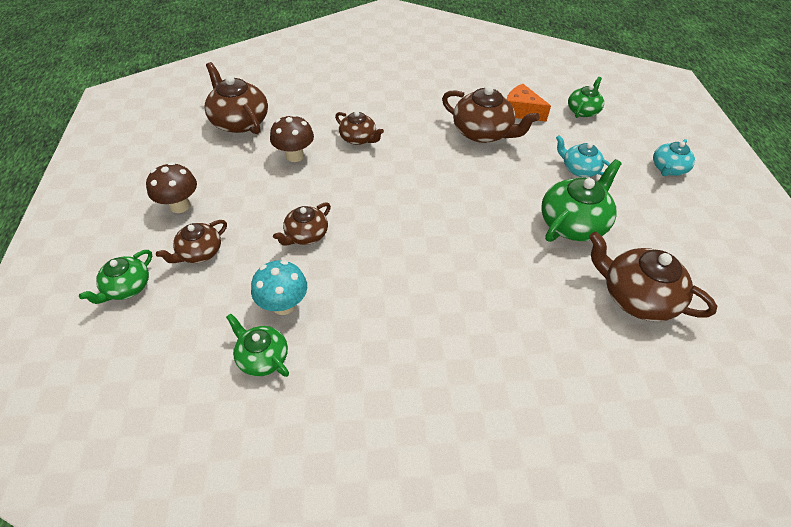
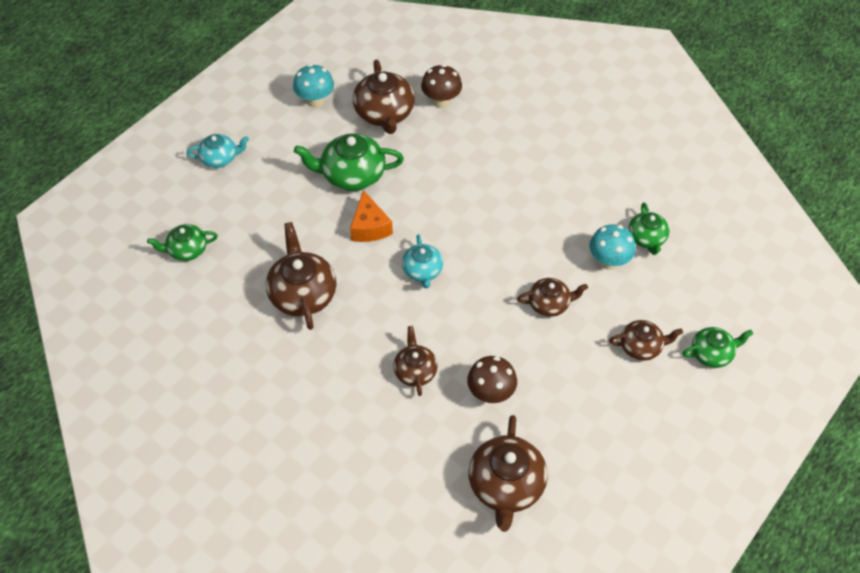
camera: 135 degrees left, 5 degrees up
brown mushroom [146,162,197,213] -> brown mushroom moved to [421,64,462,108]
orange cheese [507,84,551,122] -> orange cheese moved to [350,190,393,242]
turquoise teapot [556,135,610,177] -> turquoise teapot moved to [402,234,443,289]
none -> turquoise mushroom [293,64,334,108]

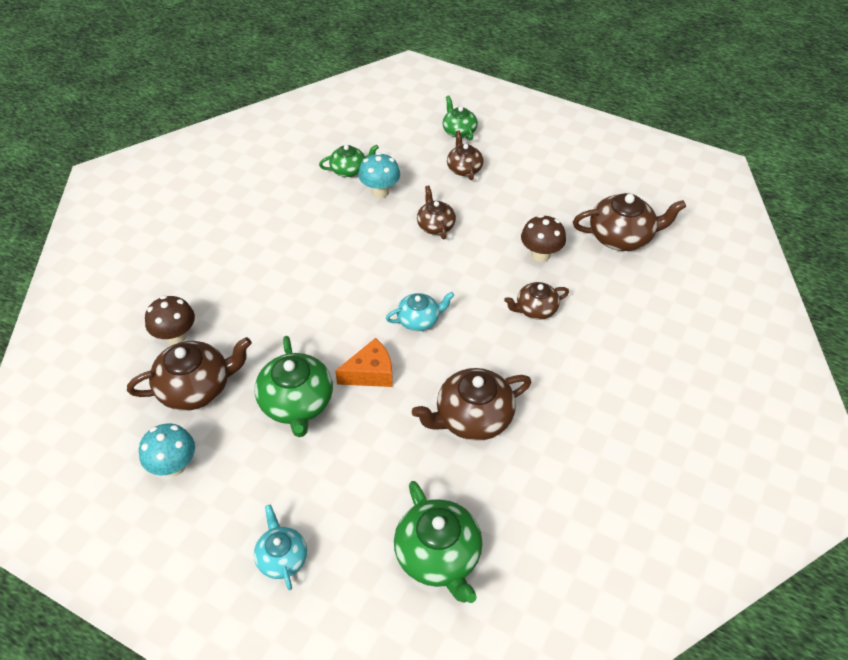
camera: 100 degrees left, 5 degrees down
green teapot [147,224,218,261] -> green teapot [394,481,483,603], size x1.66

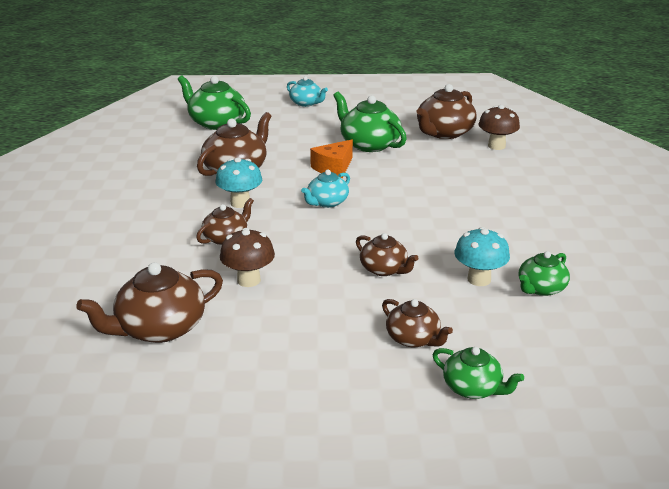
camera: 150 degrees right, 20 degrees down
turquoise mushroom [139,423,195,477] -> turquoise mushroom moved to [216,157,262,208]

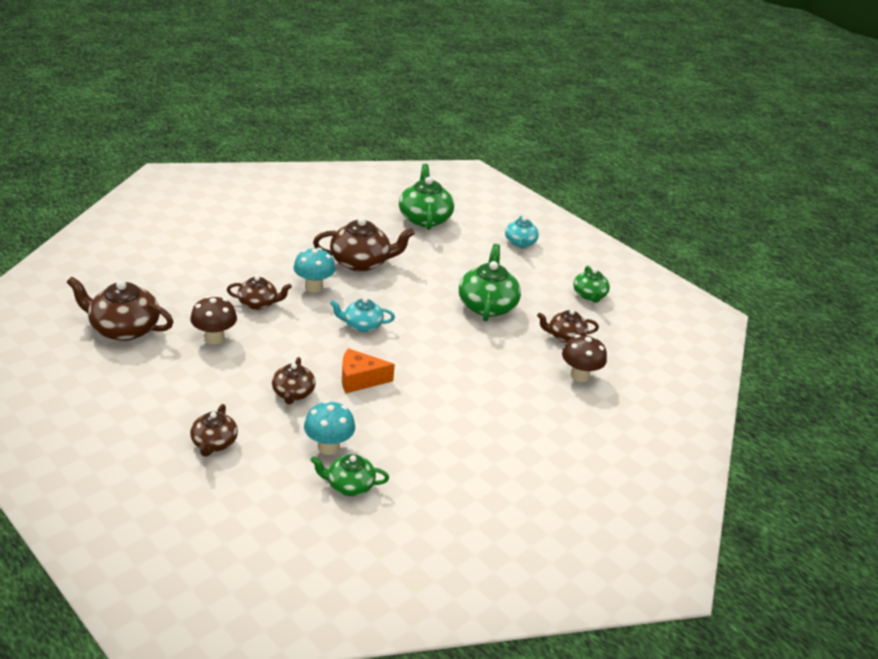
camera: 45 degrees right, 5 degrees up
orange cheese [310,139,353,178] -> orange cheese moved to [342,348,395,393]
brown teapot [416,84,477,139] -> brown teapot [537,309,599,343], size x0.60
green teapot [432,347,524,399] -> green teapot moved to [573,266,610,303]

